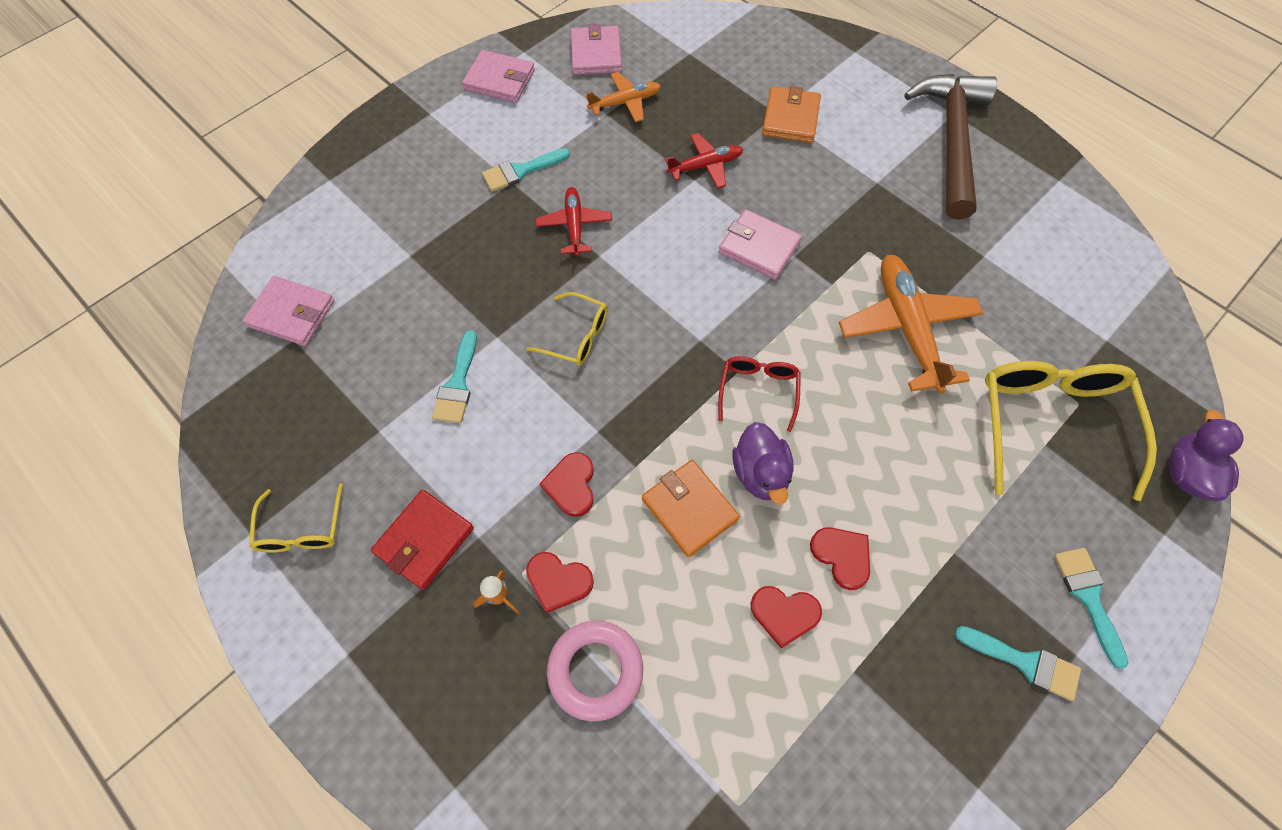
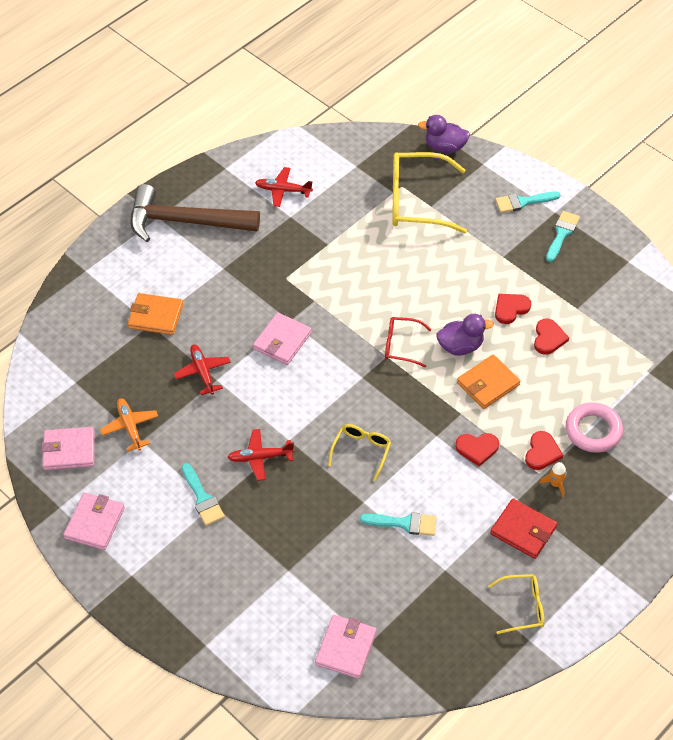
camera: 90 degrees left, 10 degrees down
orange plane [839,255,984,394] -> none
none -> red plane [255,167,313,207]

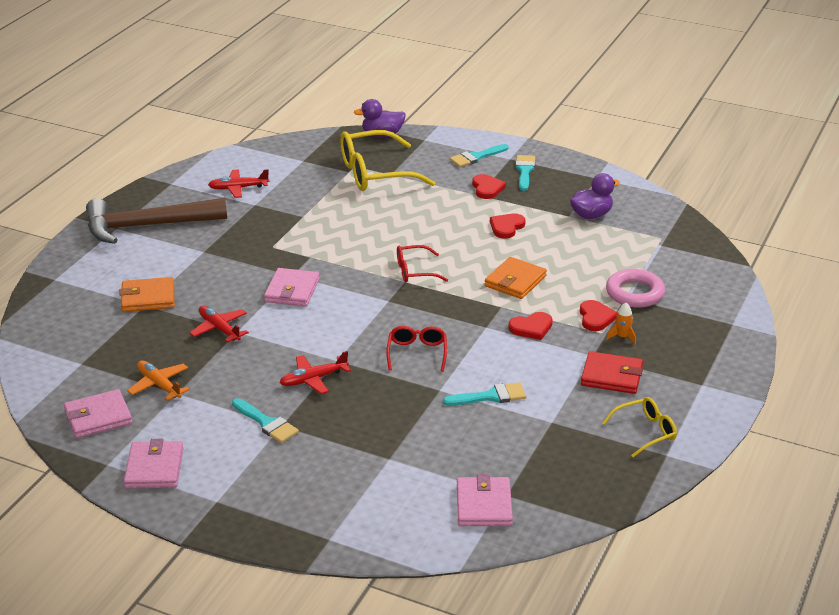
camera: 20 degrees left, 20 degrees down
yellow glasses [328,424,391,481] -> red glasses [386,326,447,372]
purple duck [437,314,494,356] -> purple duck moved to [570,173,620,219]
red heart [534,319,569,355] -> red heart moved to [472,174,506,199]

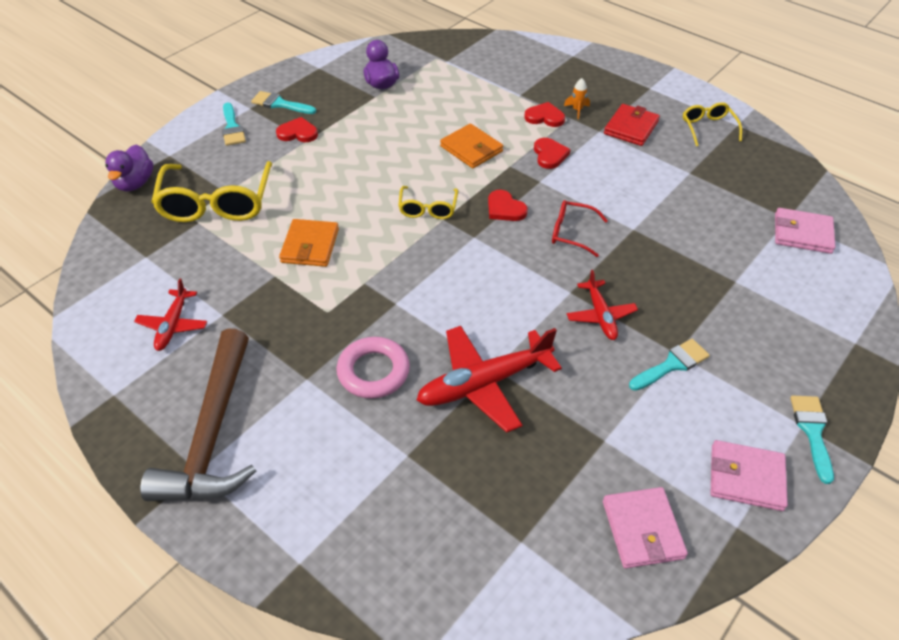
camera: 75 degrees left, 15 degrees up
orange wallet [119,277,174,312] -> orange wallet moved to [279,219,339,267]
orange plane [127,360,190,401] -> none
red plane [190,306,249,343] -> red plane [417,326,562,433], size x1.76
pink wallet [264,268,320,307] -> none
red glasses [397,245,448,282] -> yellow glasses [398,186,458,219]
turquoise brush [443,382,526,406] -> turquoise brush moved to [790,396,834,484]
red heart [490,213,526,238] -> red heart moved to [488,190,528,221]
pink ring [606,269,665,307] -> pink ring moved to [337,337,410,399]

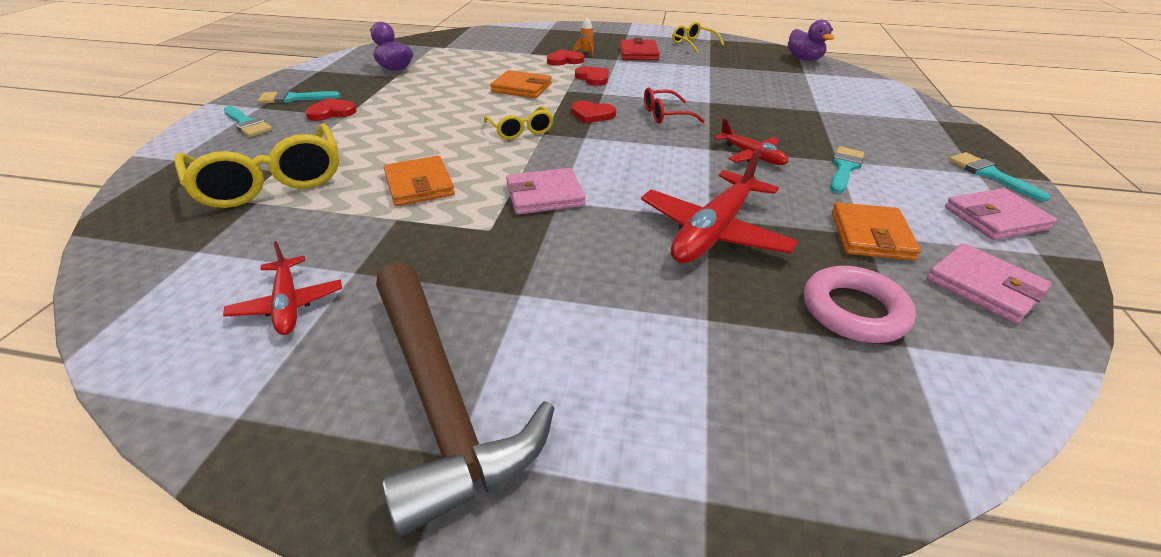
camera: 30 degrees left, 10 degrees down
purple duck [105,144,153,192] -> purple duck moved to [788,20,834,61]
pink ring [337,337,410,399] -> pink ring moved to [804,266,916,343]
pink wallet [775,208,836,254] -> pink wallet moved to [506,168,586,215]
none -> orange wallet [832,202,921,261]

